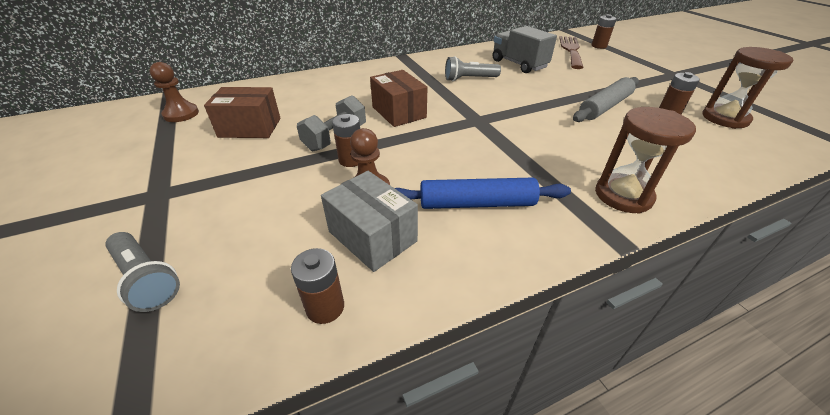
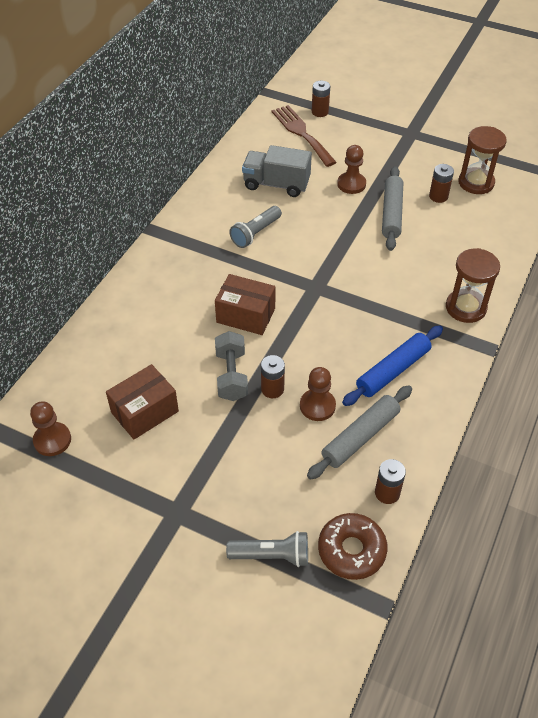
camera: 40 degrees left, 10 degrees up
grey box [321,171,418,272] -> grey rolling pin [307,385,412,480]
none -> brown donut [318,513,388,580]
none -> brown pawn [337,145,366,194]

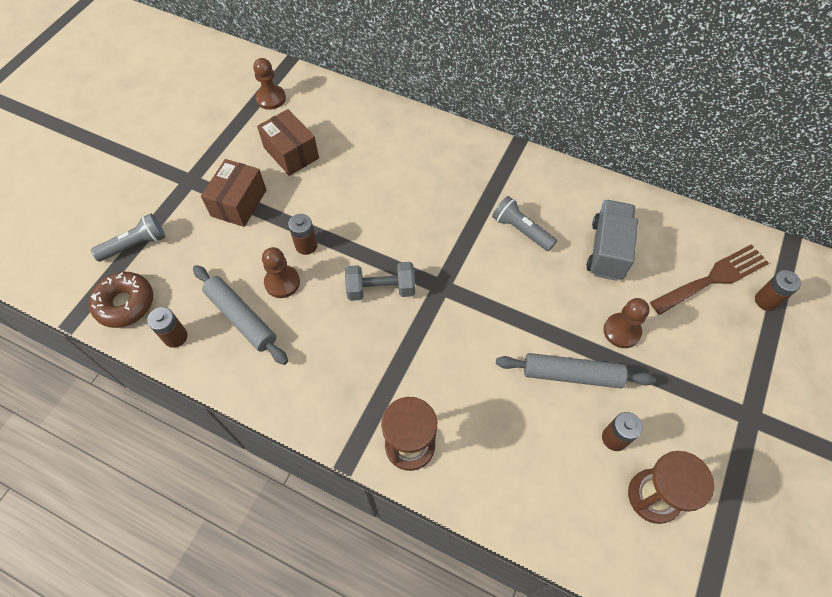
camera: 90 degrees right, 10 degrees up
brown box [215,274,276,335] -> brown box moved to [201,159,266,227]
grey dumbbell [215,331,248,401] -> grey dumbbell moved to [345,262,415,301]
grey flashlight [226,531,308,567] -> grey flashlight turned 120 degrees counterclockwise [91,214,165,262]
blue rolling pin [342,326,443,406] -> none

